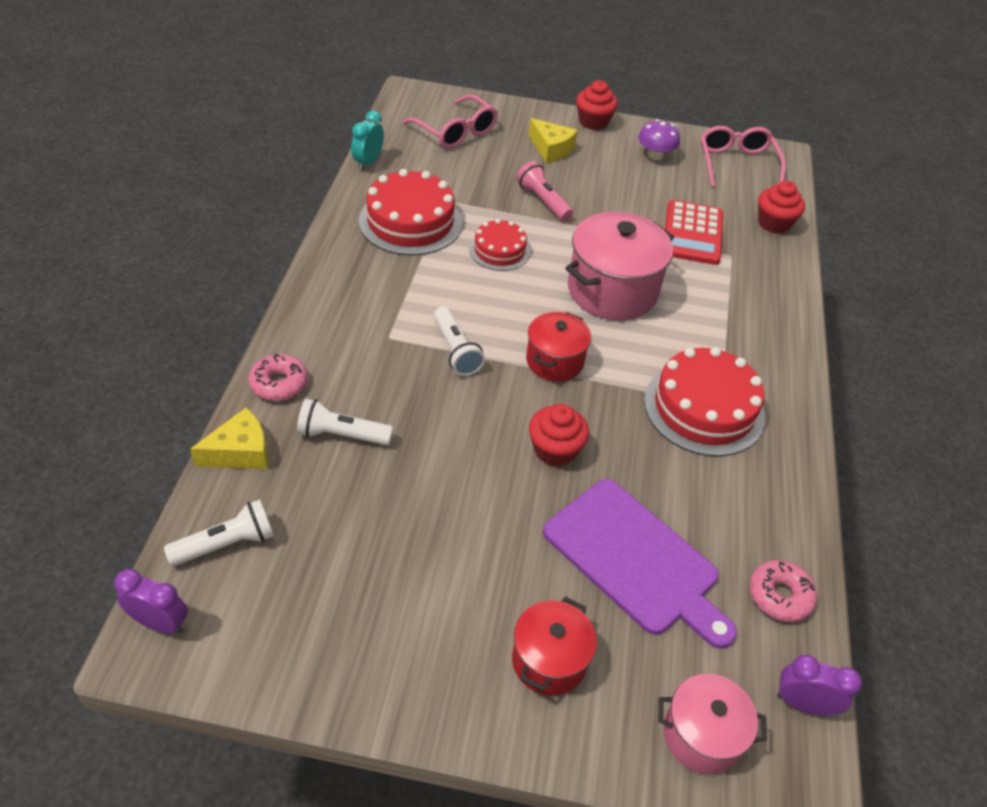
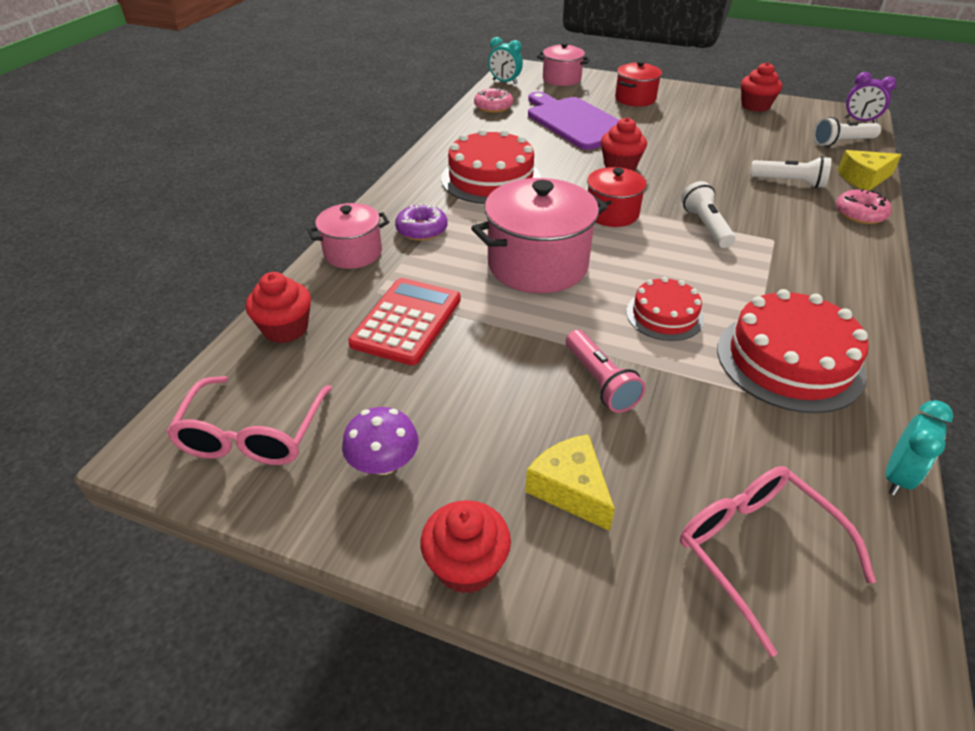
camera: 165 degrees left, 5 degrees down
purple clock [777,655,862,715] -> turquoise clock [488,37,523,84]
none -> pink pot [307,203,389,269]
none -> purple donut [395,204,447,241]
none -> red cupcake [741,62,782,112]

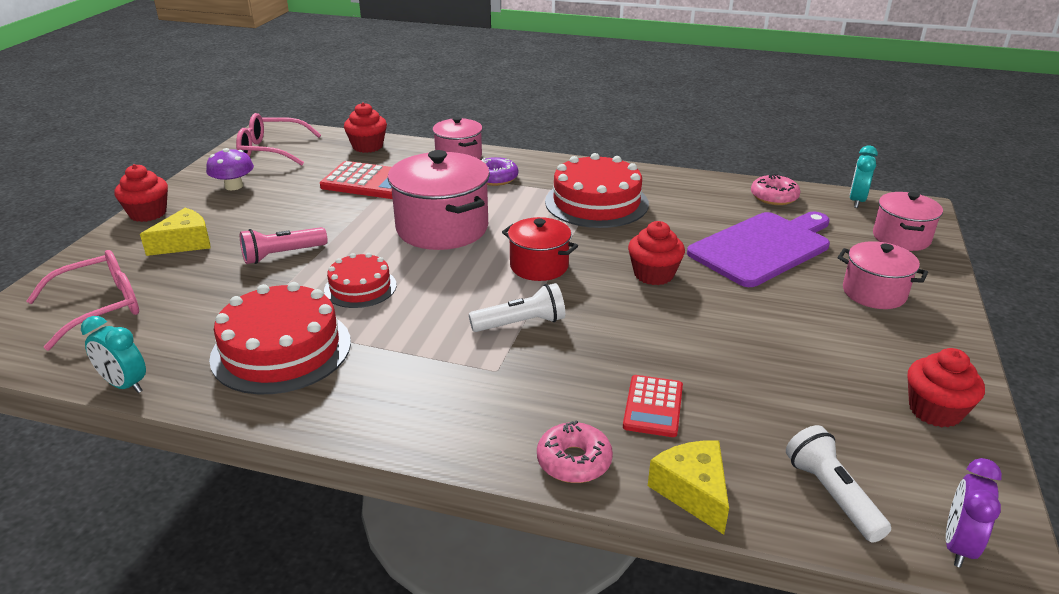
camera: 85 degrees right, 10 degrees down
red pot [615,60,662,106] -> pink pot [838,241,928,309]
white flashlight [750,156,831,188] -> red calculator [623,375,683,437]

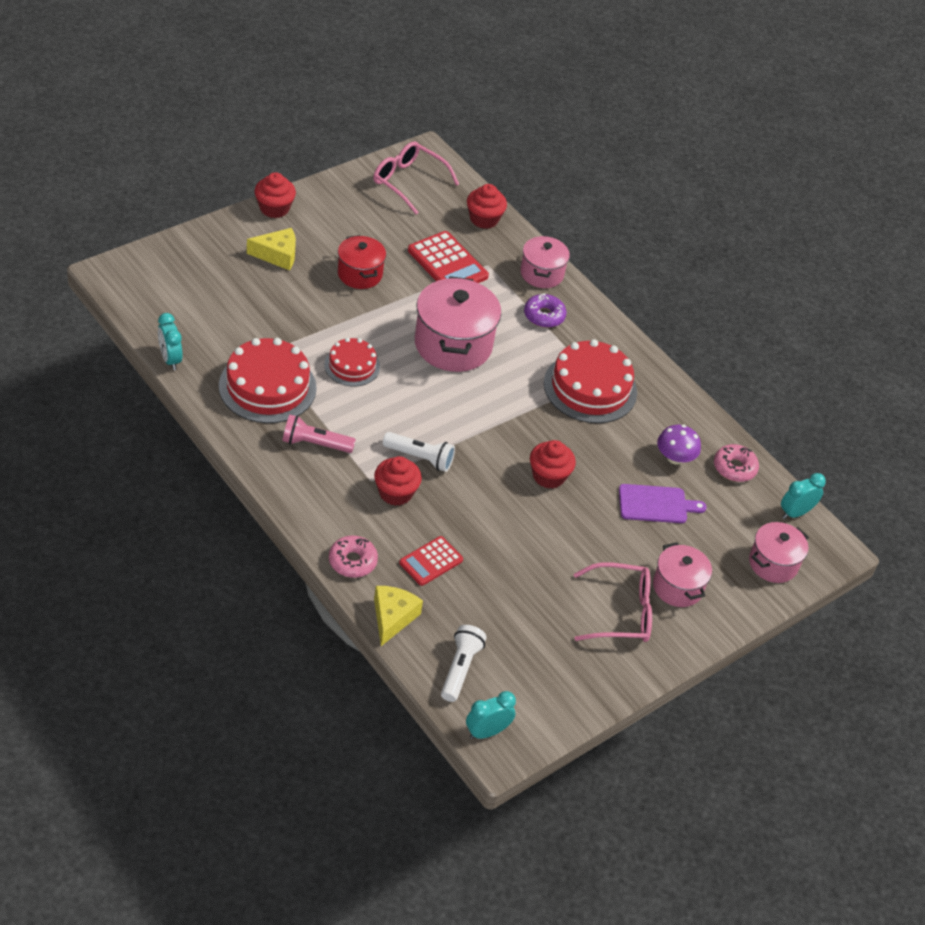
camera: 30 degrees right, 15 degrees up
pink glasses [27,250,139,350] -> pink glasses moved to [574,562,652,642]
purple mushroom [206,148,254,190] -> purple mushroom moved to [657,425,701,465]
pink flashlight [240,227,328,264] -> pink flashlight moved to [282,415,356,453]
red pot [502,217,578,281] -> red pot moved to [338,235,386,289]
purple cutting board [687,212,830,287] -> purple cutting board [619,484,707,523], size x0.59
red cupcake [908,348,985,428] -> red cupcake moved to [374,456,422,506]
purple clock [946,458,1002,568] -> turquoise clock [466,691,516,739]

